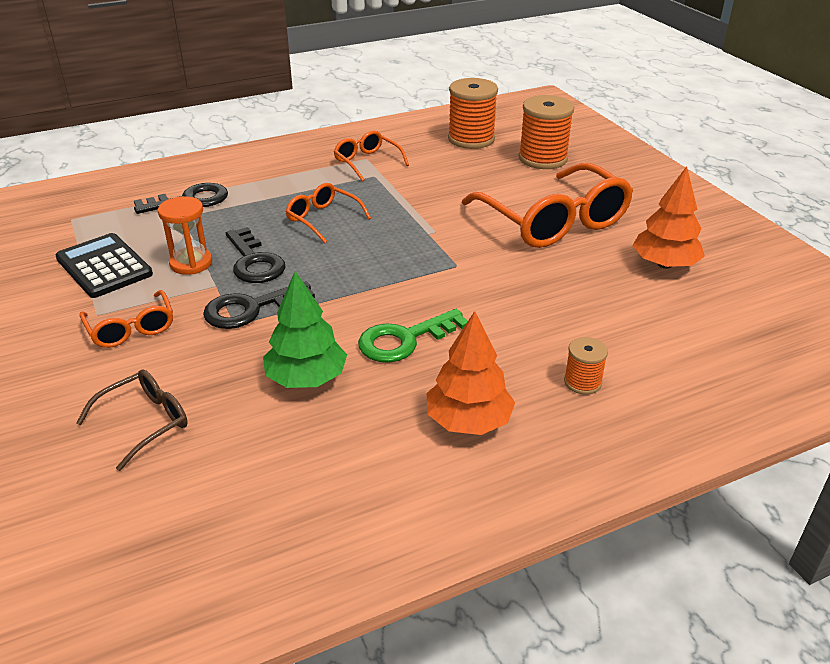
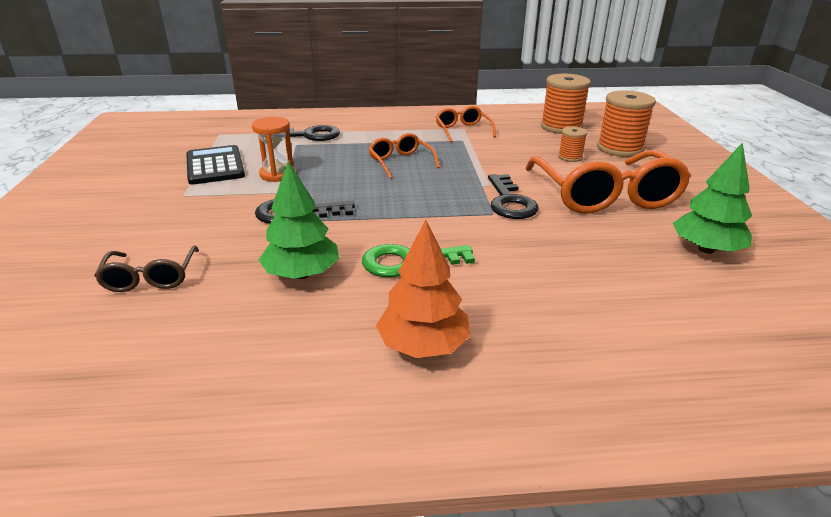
camera: 20 degrees right, 5 degrees down
brown glasses [76,369,188,471] -> brown glasses turned 105 degrees clockwise [94,245,199,292]
orange glasses [80,290,173,348] -> none
black key [226,227,286,283] -> black key moved to [488,174,539,219]
orange spool [564,337,608,395] -> orange spool moved to [558,127,587,162]
orange tree [632,166,705,269] -> green tree [673,142,752,254]

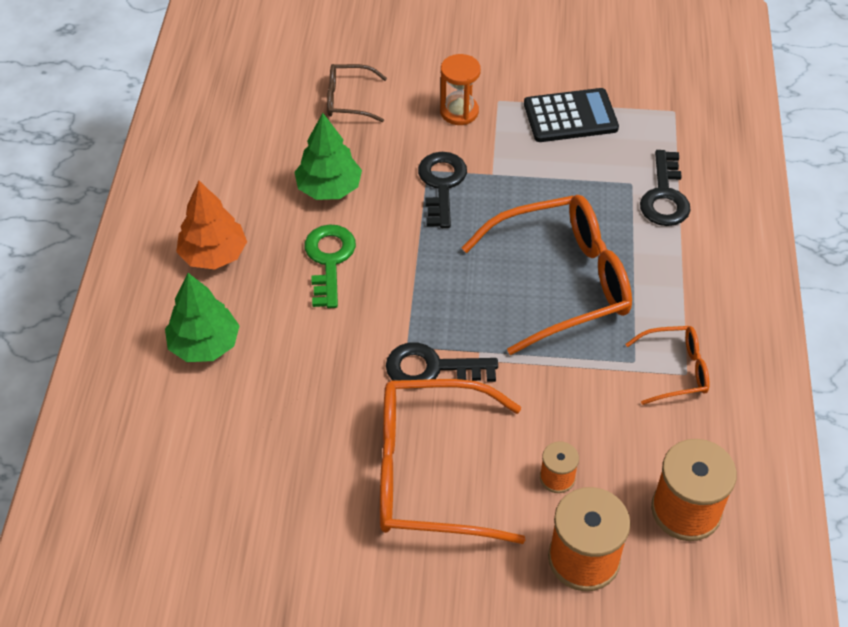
camera: 100 degrees right, 20 degrees up
orange hourglass [252,117,295,182] -> orange hourglass moved to [440,54,481,125]
orange glasses [368,133,440,178] -> orange glasses [462,195,632,355], size x2.00
green tree [673,142,752,254] -> green tree moved to [165,273,240,362]

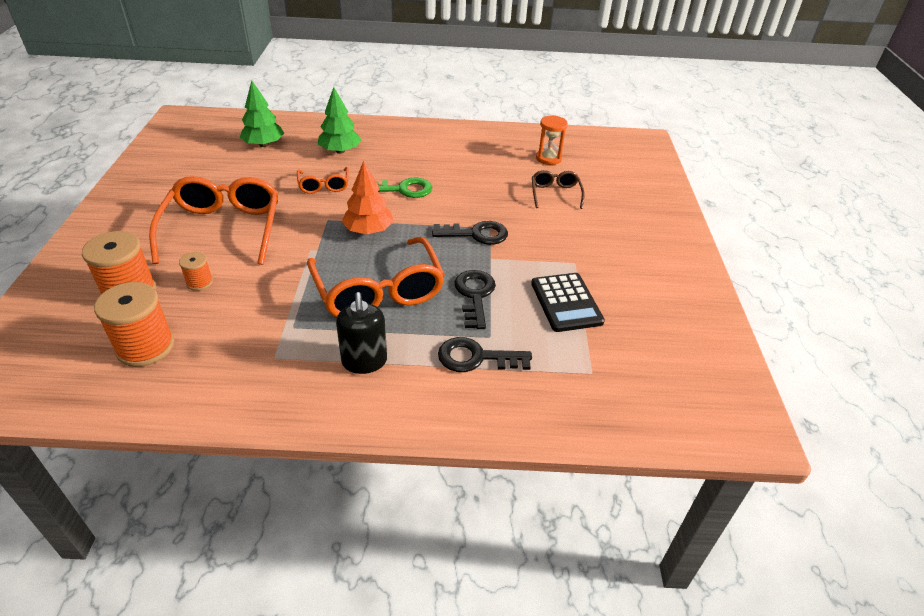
camera: 85 degrees right, 10 degrees down
orange tree [176,181,247,270] -> orange tree moved to [342,161,394,234]
green tree [294,113,362,200] -> green tree moved to [240,81,284,147]
black key [386,342,498,389] -> black key moved to [454,270,496,329]
orange hourglass [440,54,481,125] -> orange hourglass moved to [536,115,568,165]
orange glasses [626,326,709,405] -> orange glasses moved to [297,167,349,194]
none -> black soap dispenser [336,292,387,374]

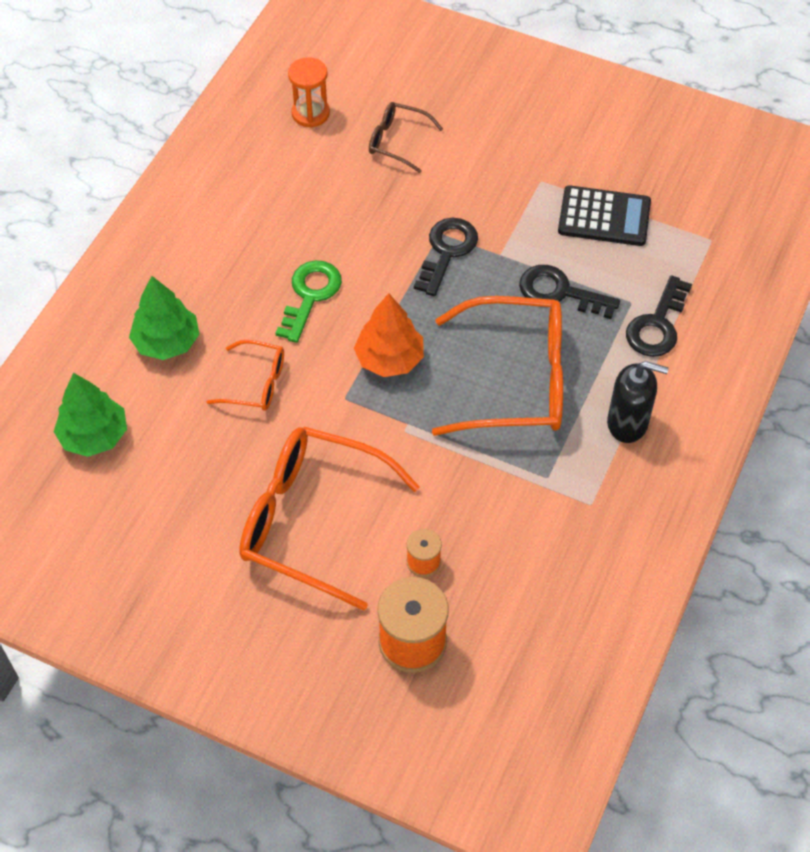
camera: 65 degrees left, 15 degrees up
orange spool [94,282,174,367] -> none

